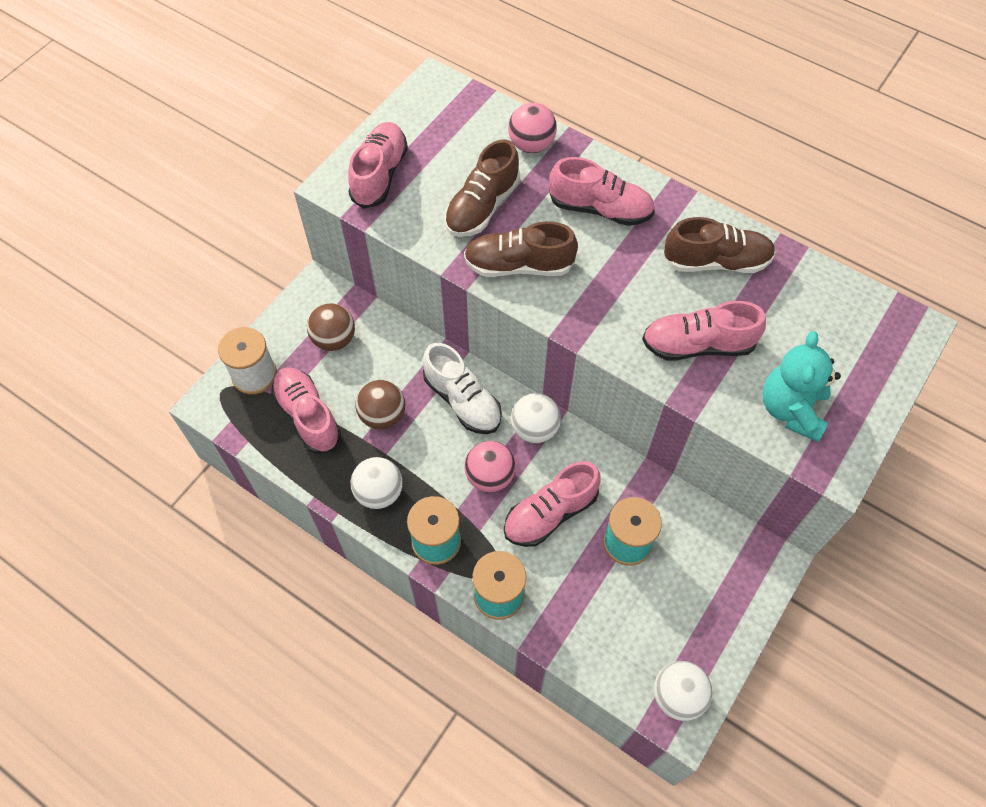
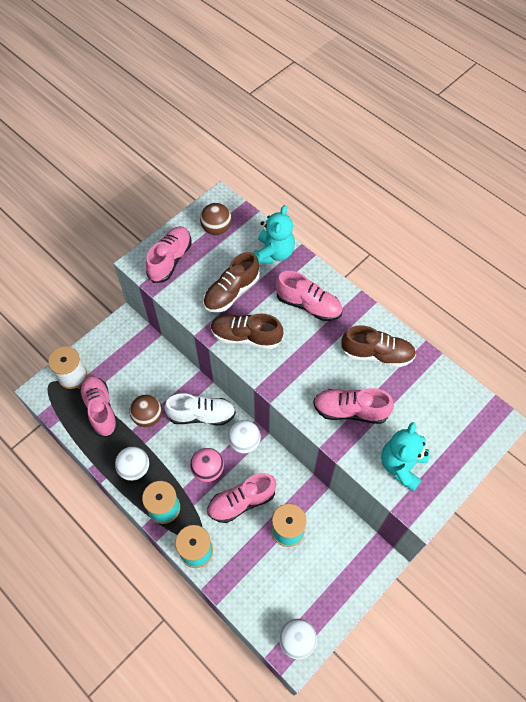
camera: 10 degrees right, 0 degrees up
brown ball [307,303,355,351] -> brown ball moved to [200,203,232,235]
white shoe [423,343,502,434] -> white shoe turned 60 degrees counterclockwise [164,393,236,425]
pink ball [508,103,557,153] -> turquoise teddy bear [254,205,295,264]

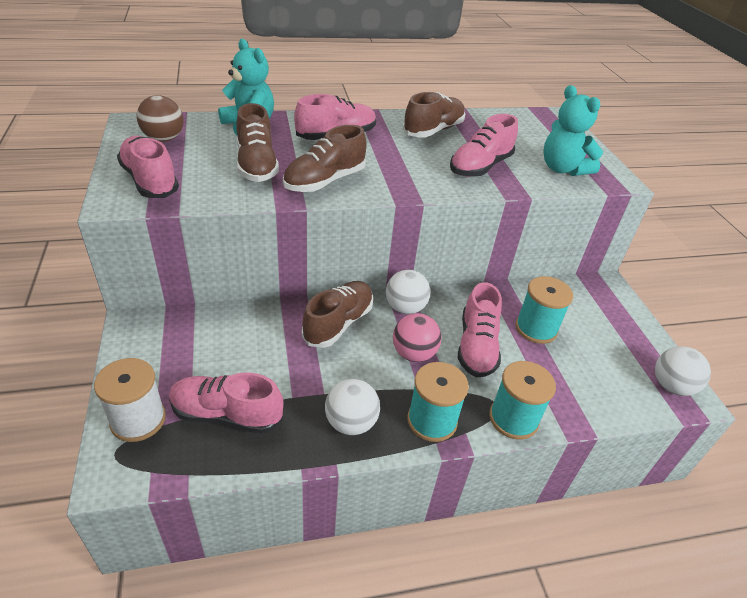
camera: 60 degrees left, 20 degrees down
brown ball [129,395,162,427] -> none
white shoe [164,393,236,425] -> brown shoe [302,281,373,348]

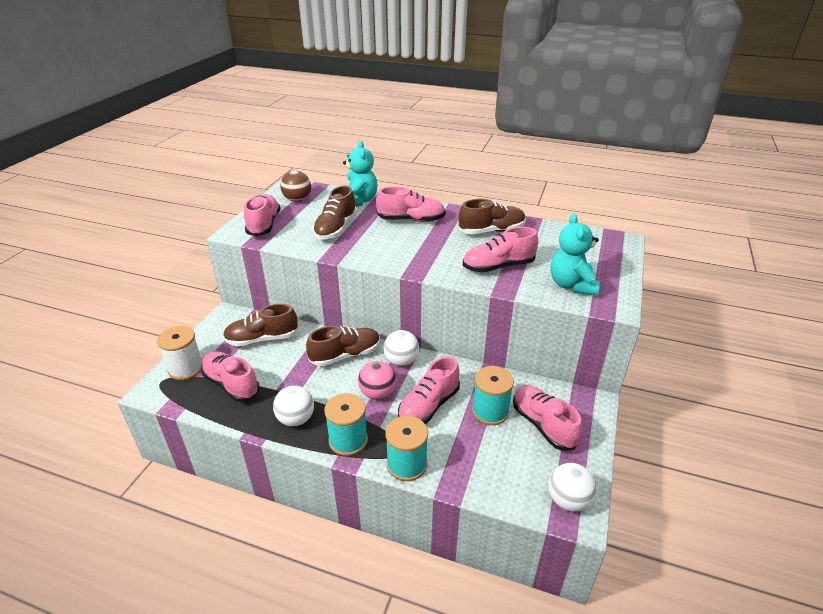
camera: 35 degrees right, 5 degrees down
brown shoe [283,125,367,192] -> brown shoe moved to [223,304,298,346]
none -> pink shoe [513,385,582,451]

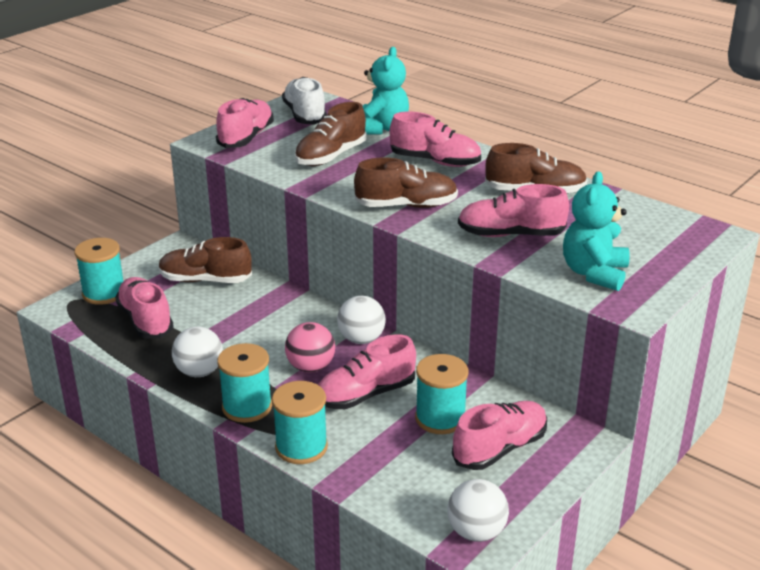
camera: 20 degrees right, 5 degrees down
white spool [157,326,202,380] -> turquoise spool [75,238,124,305]
brown ball [280,171,311,202] -> white shoe [282,77,327,125]
brown shoe [306,326,380,366] -> brown shoe moved to [354,158,458,208]
pink shoe [513,385,582,451] -> pink shoe turned 60 degrees clockwise [452,401,547,470]

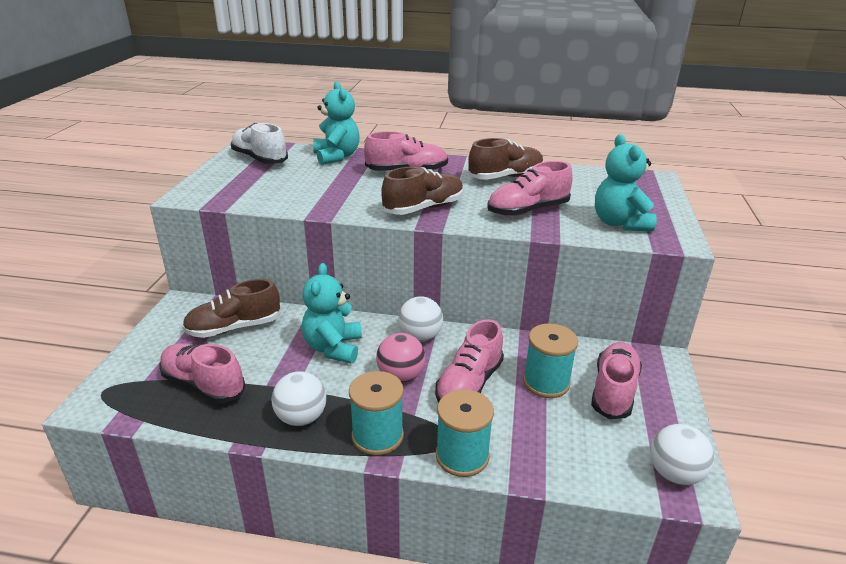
camera: 30 degrees left, 0 degrees up
turquoise spool [75,238,124,305] -> none
pink shoe [216,98,274,148] -> none
brown shoe [295,102,367,166] -> none
none -> turquoise teddy bear [302,263,362,364]

